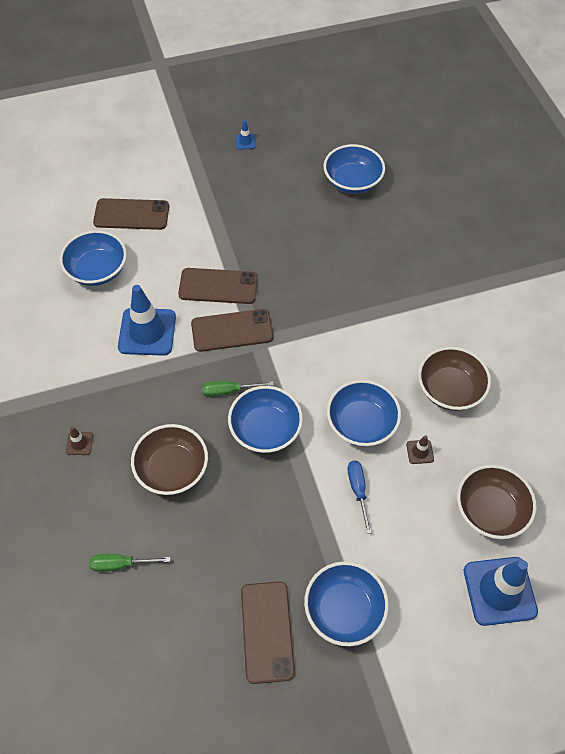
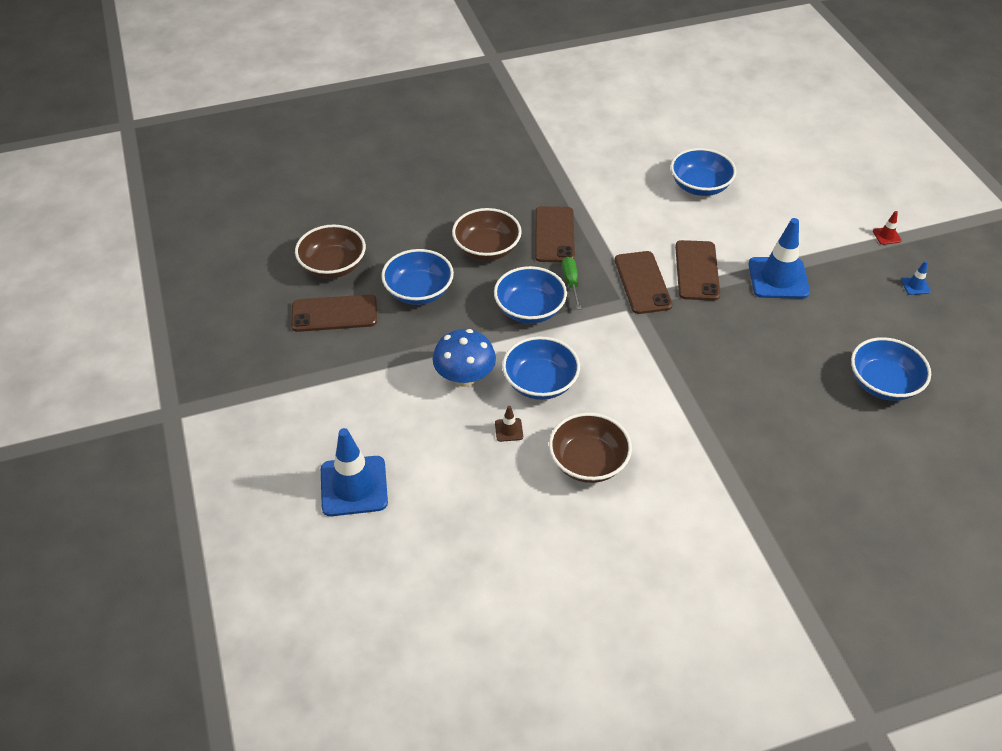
camera: 90 degrees right, 10 degrees down
brown traffic cone [66,427,93,455] -> none
green screwdriver [89,554,170,572] -> none
brown phone [93,198,169,230] -> brown phone moved to [535,206,575,262]
blue traffic cone [118,285,176,356] -> blue traffic cone moved to [749,218,810,299]
blue bowl [304,561,389,646] -> blue bowl moved to [381,249,454,305]
blue screwdriver [347,461,372,534] -> blue mushroom [432,329,496,387]
brown bowl [457,465,537,539] -> brown bowl moved to [295,225,366,279]
none -> red traffic cone [873,211,902,245]

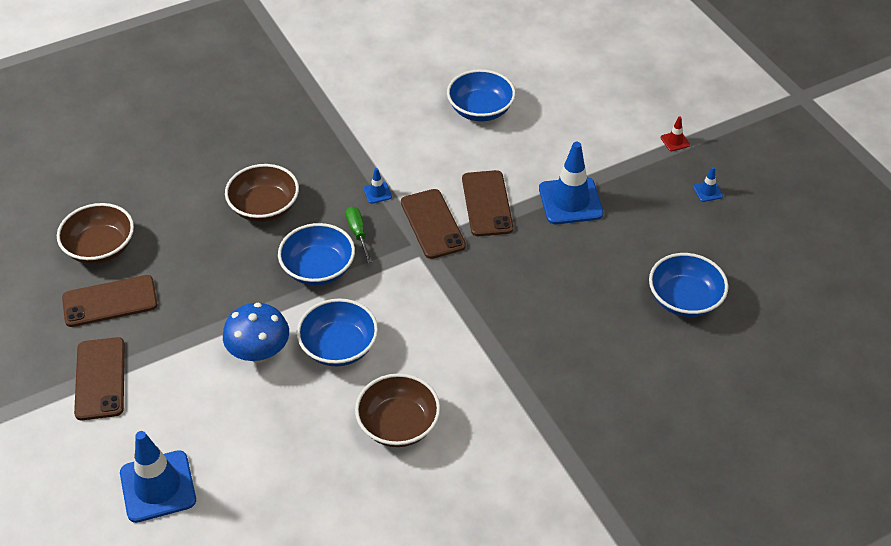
camera: 10 degrees left, 0 degrees up
blue bowl [381,249,454,305] -> none
brown traffic cone [495,406,523,442] -> none
brown phone [535,206,575,262] -> brown phone moved to [74,337,125,420]
none -> blue traffic cone [363,168,392,204]

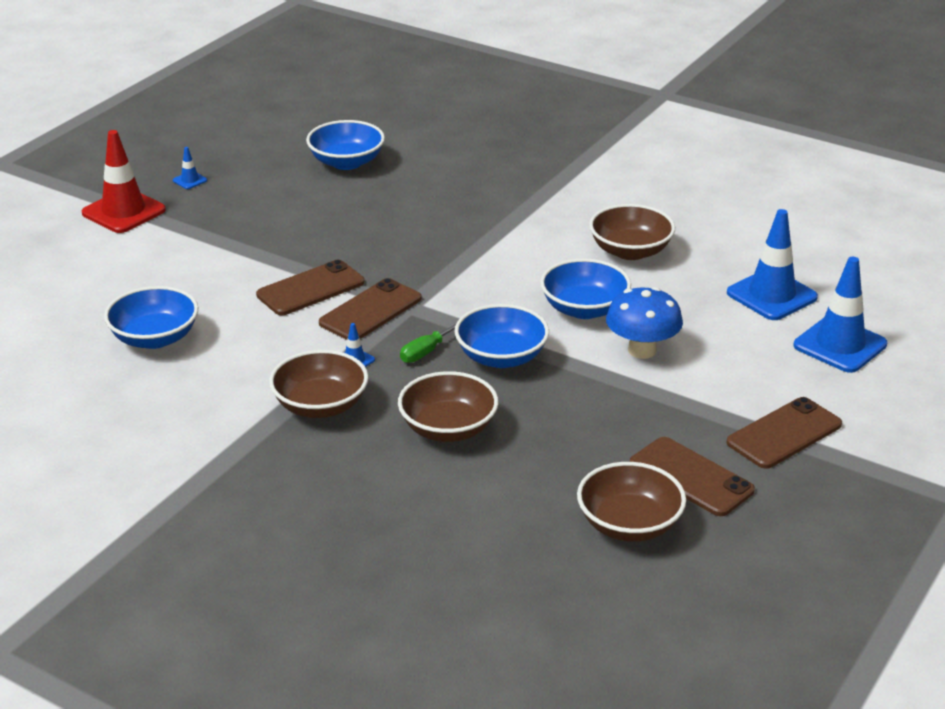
camera: 120 degrees left, 15 degrees down
blue traffic cone [539,142,603,224] -> blue traffic cone moved to [727,209,818,320]
red traffic cone [661,116,690,151] -> red traffic cone [82,130,166,233], size x2.32
none -> brown bowl [269,350,368,418]

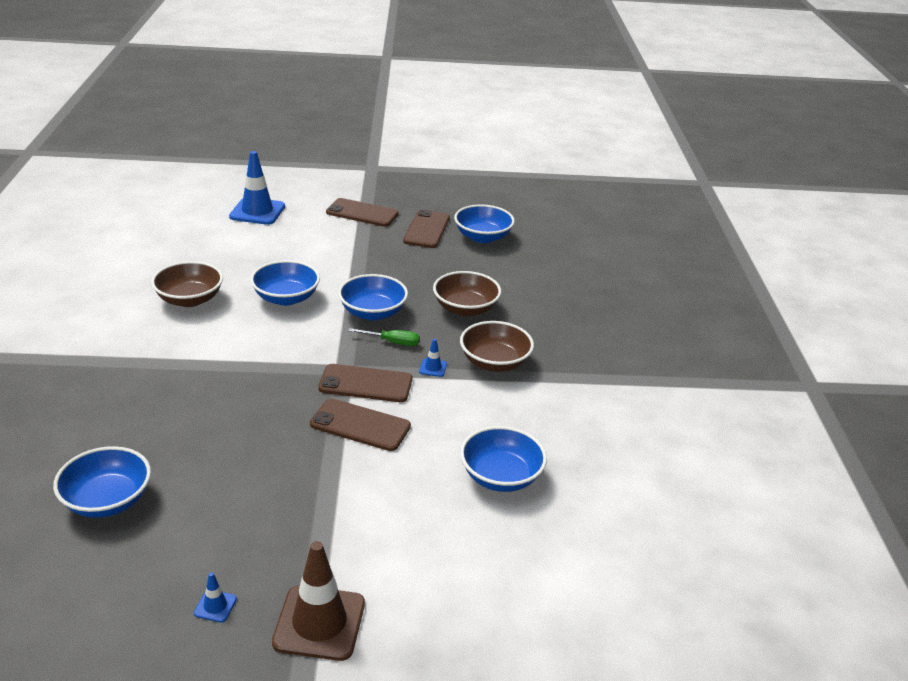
camera: 125 degrees left, 0 degrees up
red traffic cone [82,130,166,233] -> brown traffic cone [272,541,365,661]
brown bowl [577,462,686,542] -> blue bowl [454,204,515,243]
blue mushroom [606,287,683,359] -> none
blue traffic cone [727,209,818,320] -> none

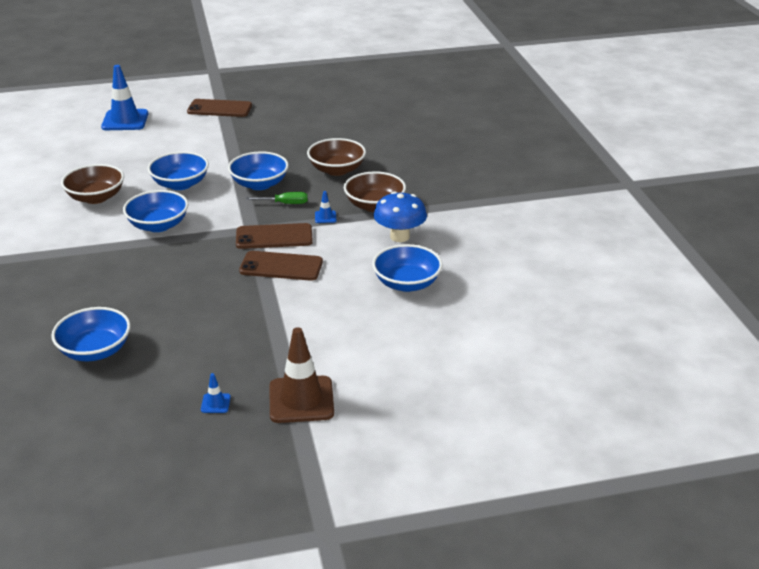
camera: 10 degrees left, 0 degrees up
brown phone [403,209,450,248] -> none
blue bowl [454,204,515,243] -> blue bowl moved to [123,190,188,232]
none -> blue mushroom [373,192,427,242]

